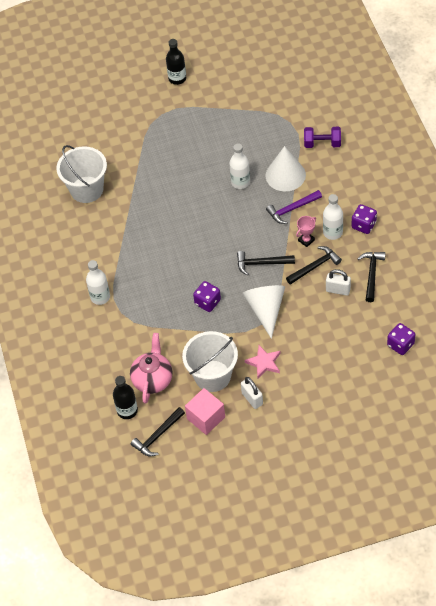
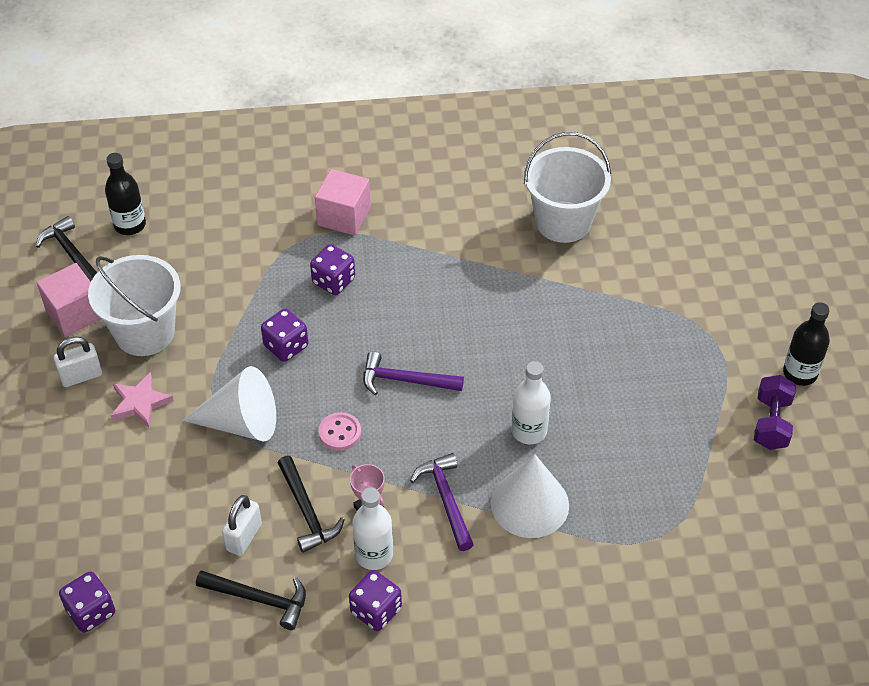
camera: 95 degrees right, 5 degrees down
white bottle [86,260,110,305] -> pink cube [315,169,371,236]
pink teapot [130,333,173,404] -> none
black hammer [237,251,295,275] -> pink button [319,412,361,451]
purple dumbbell [304,127,341,148] -> purple dumbbell moved to [754,375,796,450]
none -> purple dice [310,244,355,295]
none -> purple hammer [363,352,464,395]

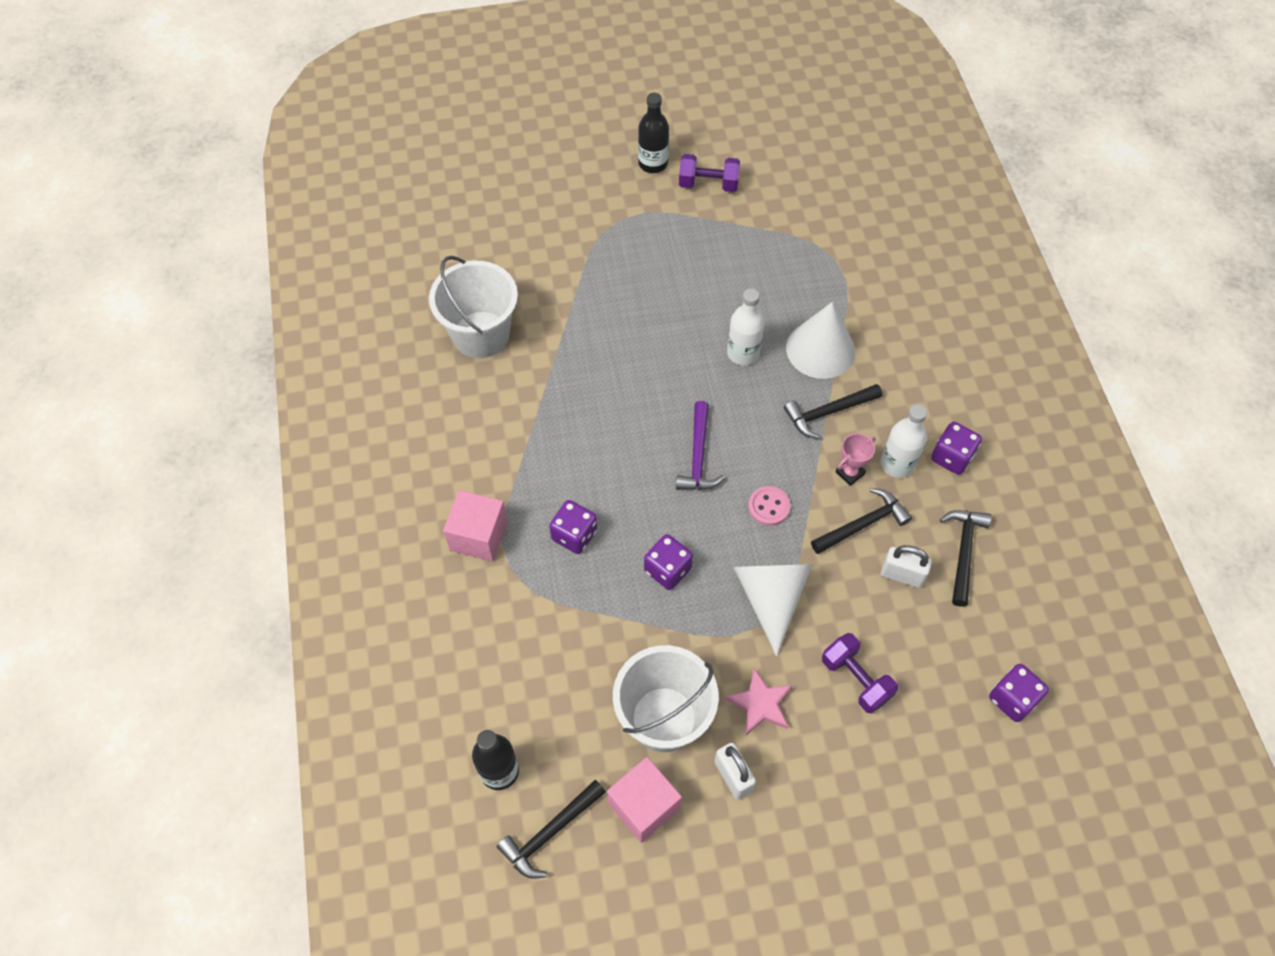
camera: 95 degrees left, 10 degrees up
purple hammer [410,453,474,551] -> black hammer [784,384,882,439]
none -> purple dumbbell [822,633,898,713]

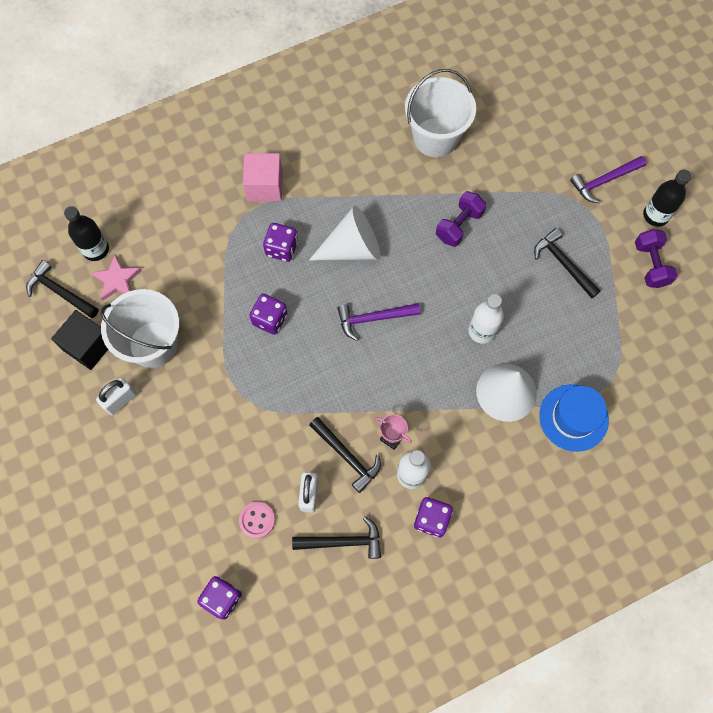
camera: 75 degrees right, 10 degrees up
pink cube [607,757,682,843] -> black cube [51,310,108,370]
pink star [725,668,793,735] -> pink star moved to [91,255,142,301]
white cone [733,564,813,656] -> white cone moved to [309,206,380,261]
pink button [748,486,791,526] -> pink button moved to [239,502,275,538]
black hammer [784,384,882,439] -> black hammer moved to [534,228,600,299]
purple dumbbell [822,633,898,713] -> purple dumbbell moved to [436,191,486,247]
none -> blue hat [539,384,609,452]
none -> purple hammer [570,156,646,203]

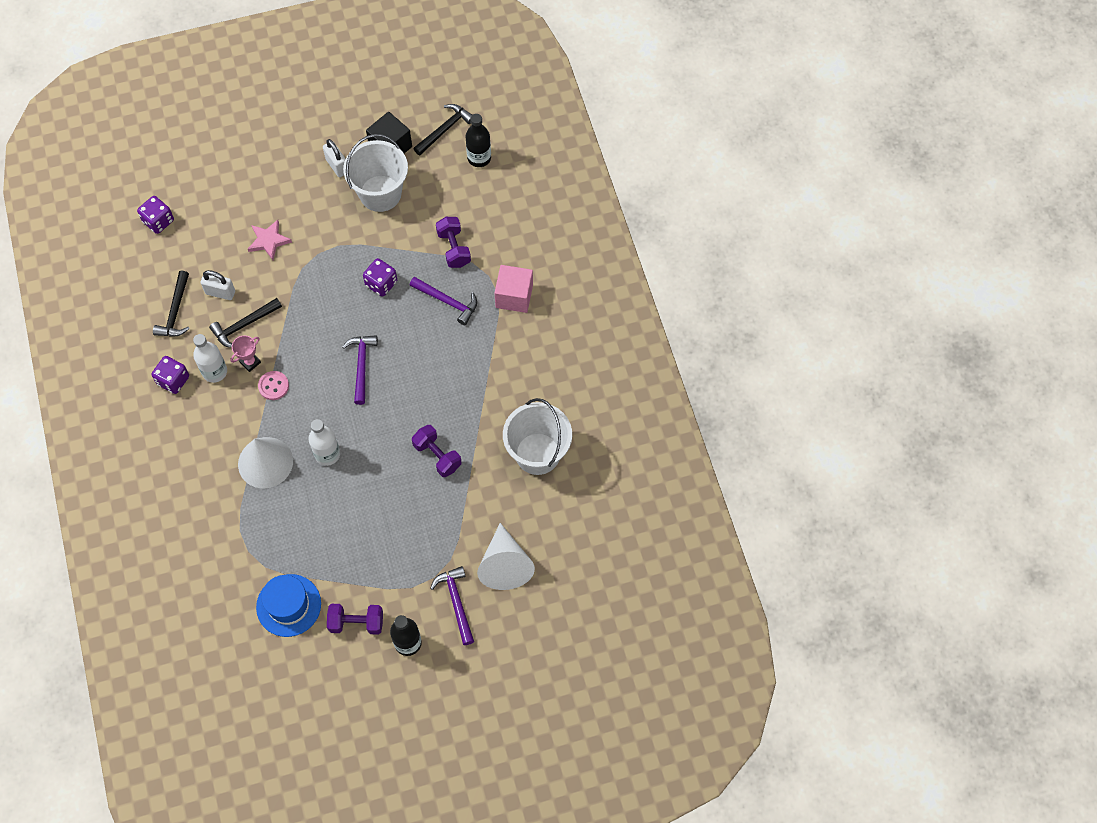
camera: 100 degrees right, 5 degrees down
pink star [91,255,142,301] -> pink star moved to [248,220,292,260]
pink button [239,502,275,538] -> pink button moved to [258,371,289,400]
purple dice [263,223,298,262] -> purple hammer [410,277,477,325]
white cone [309,206,380,261] -> white cone moved to [477,523,535,590]
black hammer [534,228,600,299] -> none
blue hat [539,384,609,452] -> blue hat moved to [256,574,321,637]
none -> purple dumbbell [436,217,471,268]

